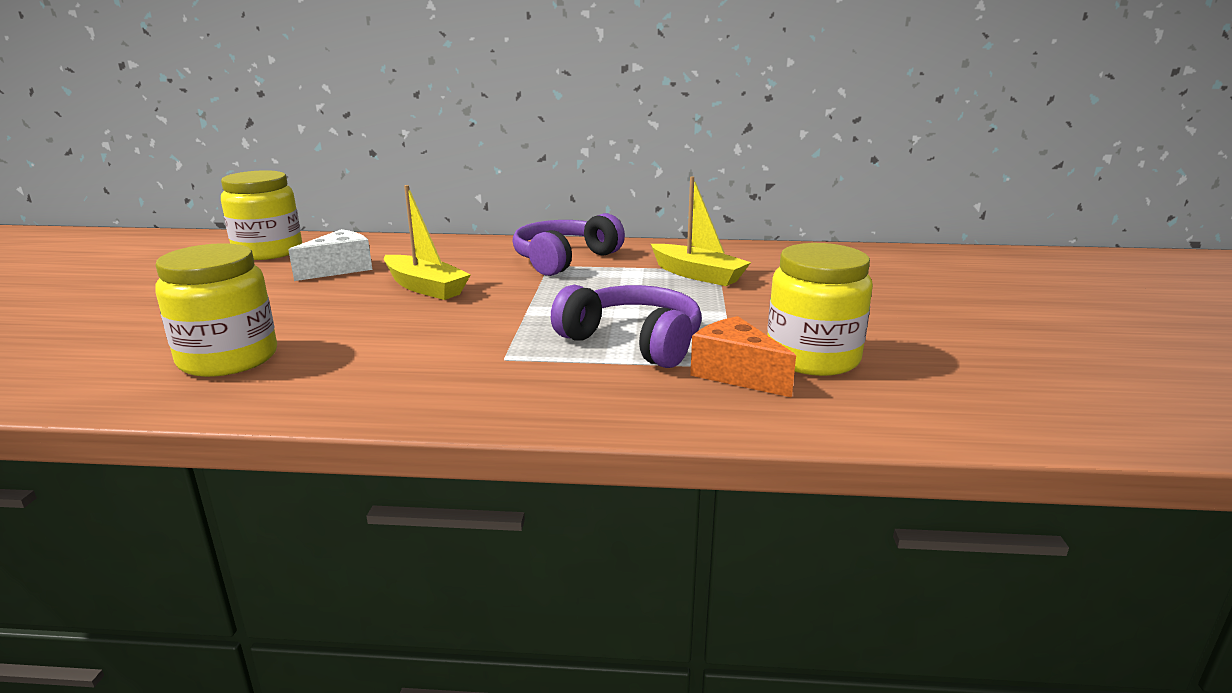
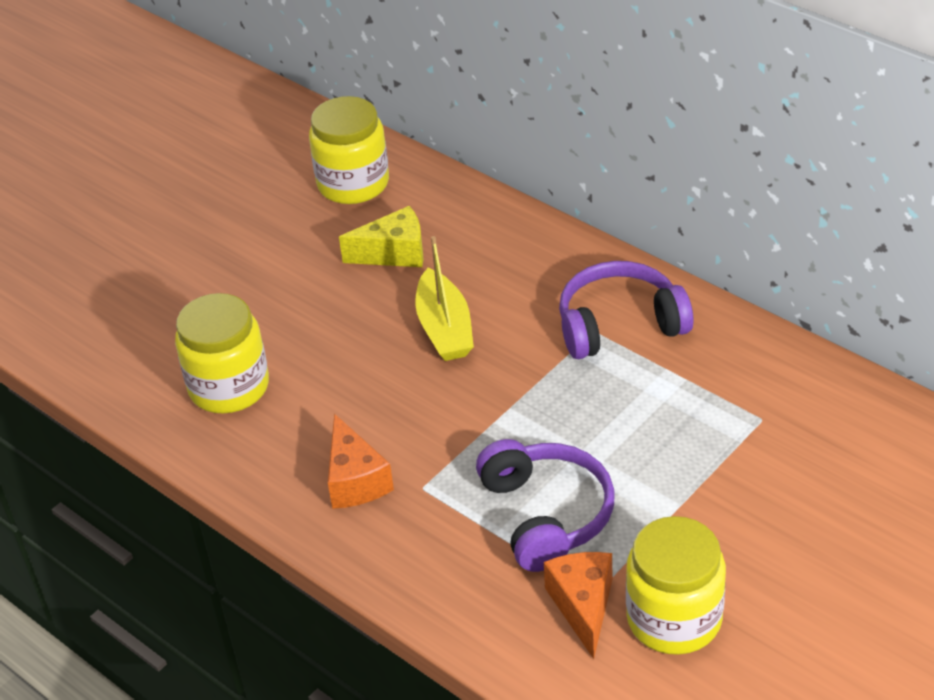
camera: 40 degrees right, 20 degrees up
white cheese [289,229,372,281] -> yellow cheese [339,206,423,267]
yellow boat [651,176,751,286] -> none
none -> orange cheese [328,414,394,509]

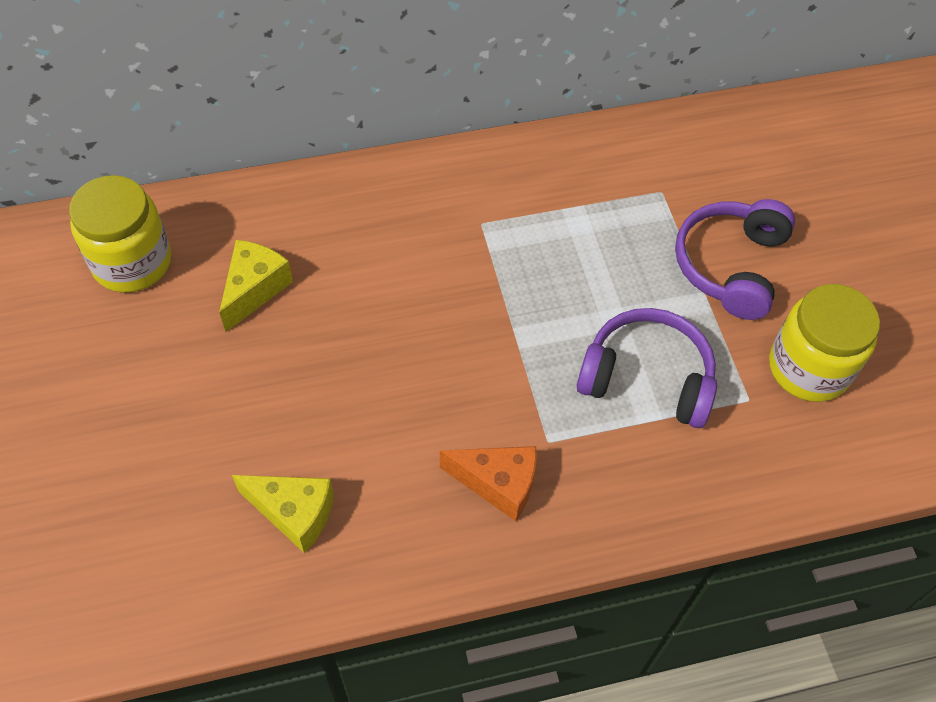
camera: 60 degrees left, 15 degrees up
yellow jar [175,293,269,413] -> yellow cheese [232,475,334,553]
yellow boat [415,236,474,361] -> none
orange cheese [544,552,612,659] -> none
purple headphones [559,261,693,359] -> purple headphones moved to [675,199,795,320]

